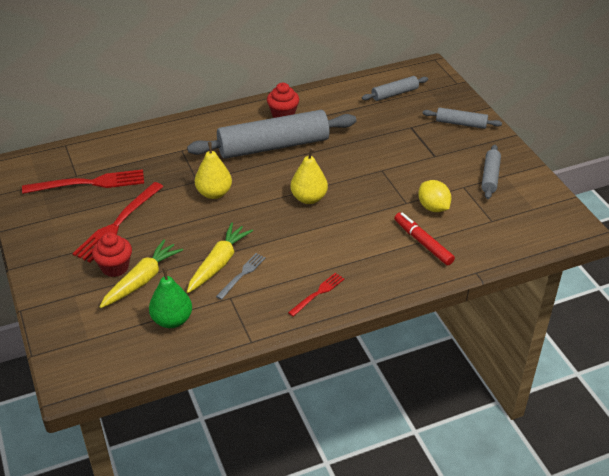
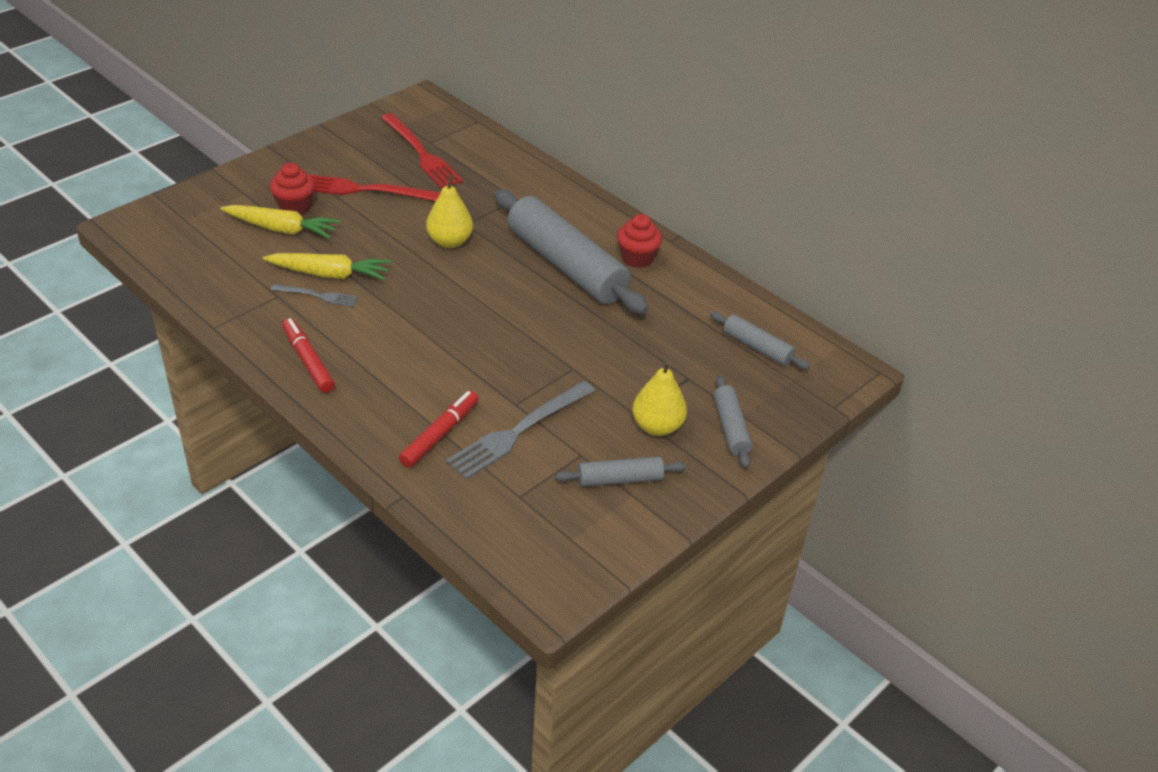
camera: 65 degrees right, 0 degrees up
green pear [149,267,192,328] -> none
red fork [288,273,344,317] -> red marker [282,318,335,393]
yellow pear [290,148,328,204] -> yellow pear moved to [632,361,687,436]
yellow lemon [418,180,451,212] -> grey fork [446,381,595,479]

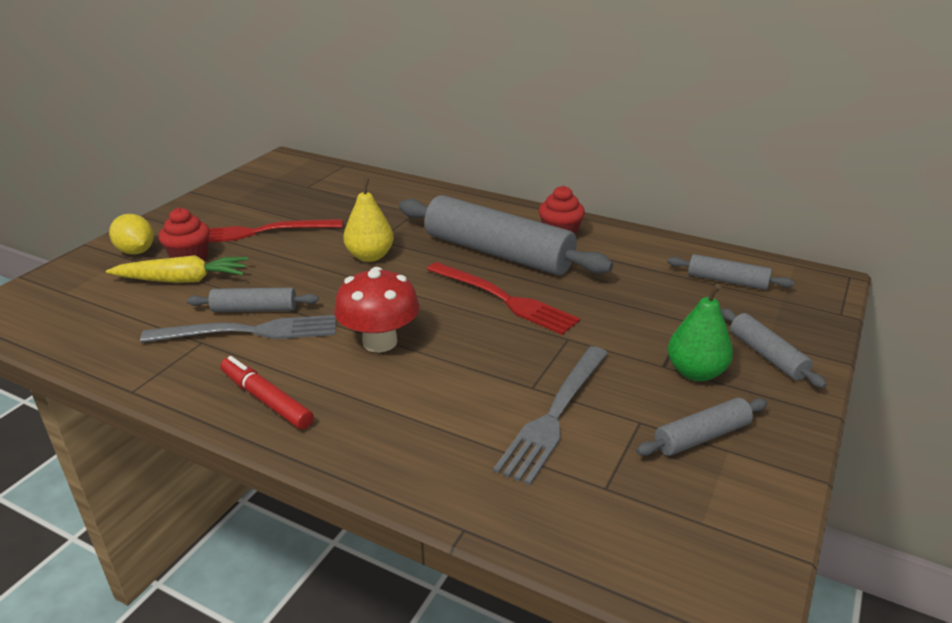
camera: 15 degrees left, 10 degrees down
yellow carrot [263,253,391,280] -> grey rolling pin [187,288,319,312]
grey fork [271,284,358,307] -> grey fork [140,315,336,343], size x1.85
red fork [381,113,463,189] -> red fork moved to [427,262,580,335]
red marker [399,391,479,468] -> none
yellow pear [632,361,687,436] -> green pear [668,284,733,381]
none -> yellow lemon [109,214,154,254]
none -> red mushroom [334,267,420,352]

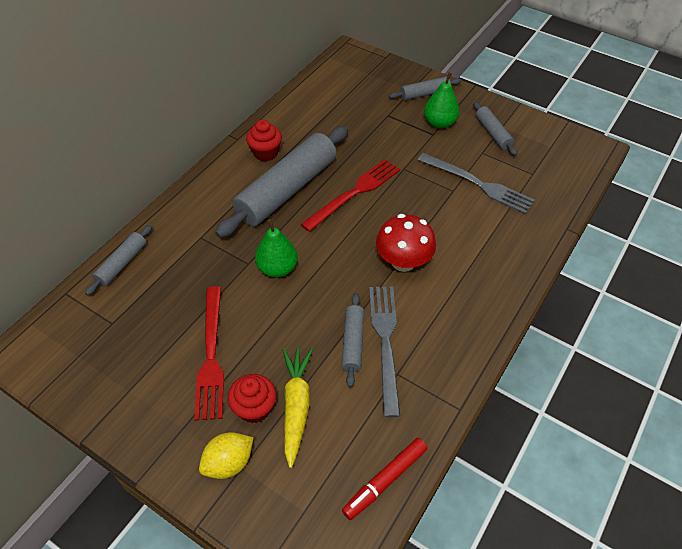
camera: 85 degrees left, 20 degrees up
red marker [220,356,314,429] -> red marker moved to [342,438,428,520]
yellow pear [343,178,394,262] -> green pear [255,219,298,278]
grey rolling pin [667,254,794,290] -> grey rolling pin moved to [85,225,152,296]

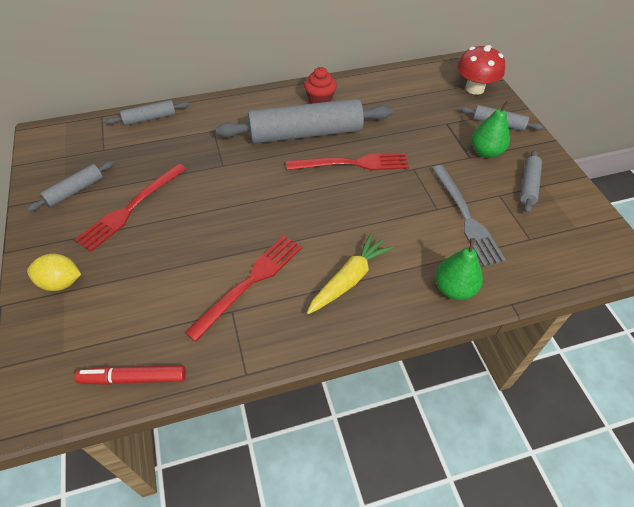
camera: 40 degrees right, 0 degrees up
red cupcake [228,374,276,423] -> none
green pear [255,219,298,278] -> green pear moved to [435,238,483,300]
yellow carrot [282,348,313,468] -> yellow carrot moved to [307,233,393,314]
grey rolling pin [341,293,364,387] -> grey rolling pin moved to [27,161,114,211]
grey fork [369,286,400,417] -> red fork [185,236,302,342]
red mushroom [376,214,436,272] -> red mushroom moved to [457,45,505,95]

